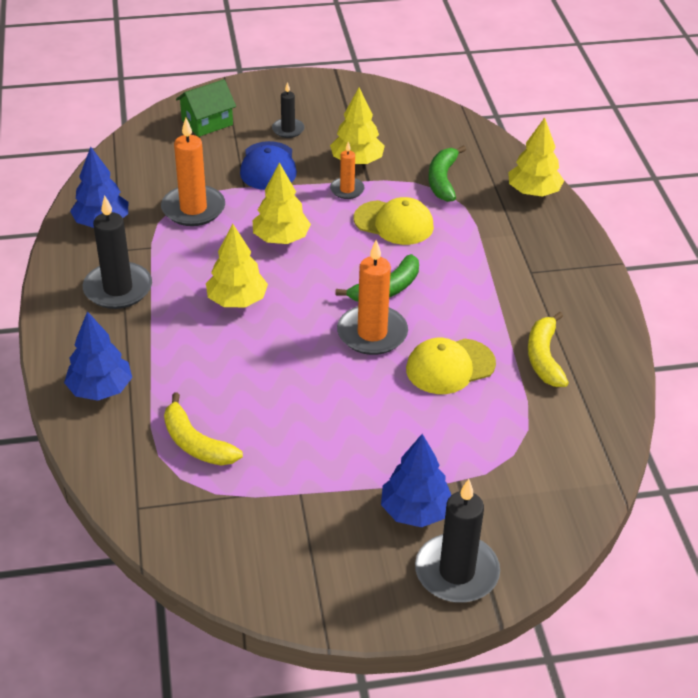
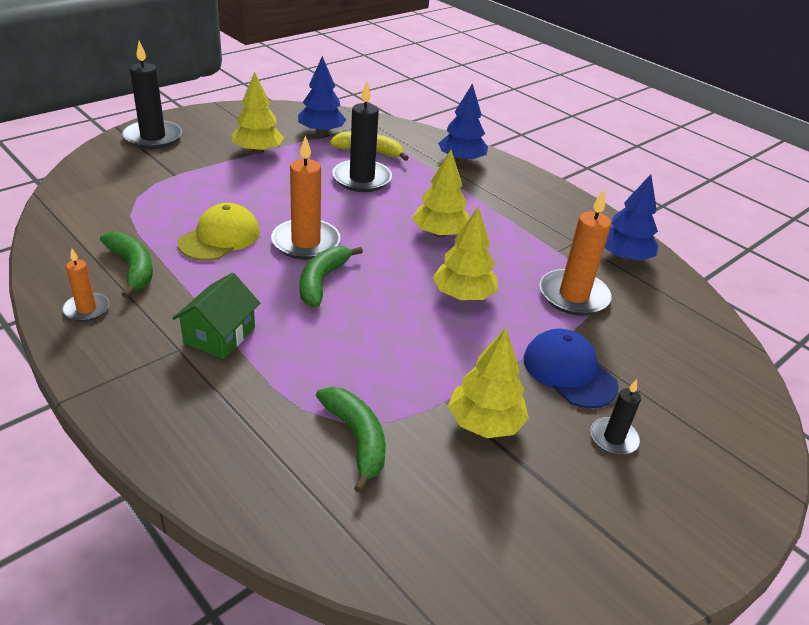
camera: 145 degrees right, 5 degrees down
black candle [83,195,152,309] -> black candle moved to [332,81,392,192]
green house [176,79,236,137] -> green house moved to [172,273,260,359]
orange candle [330,142,364,199] -> orange candle moved to [62,249,109,322]
yellow cap [354,197,434,245] -> none
blue tree [381,434,451,527] -> blue tree moved to [298,56,347,135]
yellow tree [508,118,564,196] -> yellow tree moved to [232,72,284,154]
yellow banana [528,312,569,387] -> green banana [100,232,153,298]

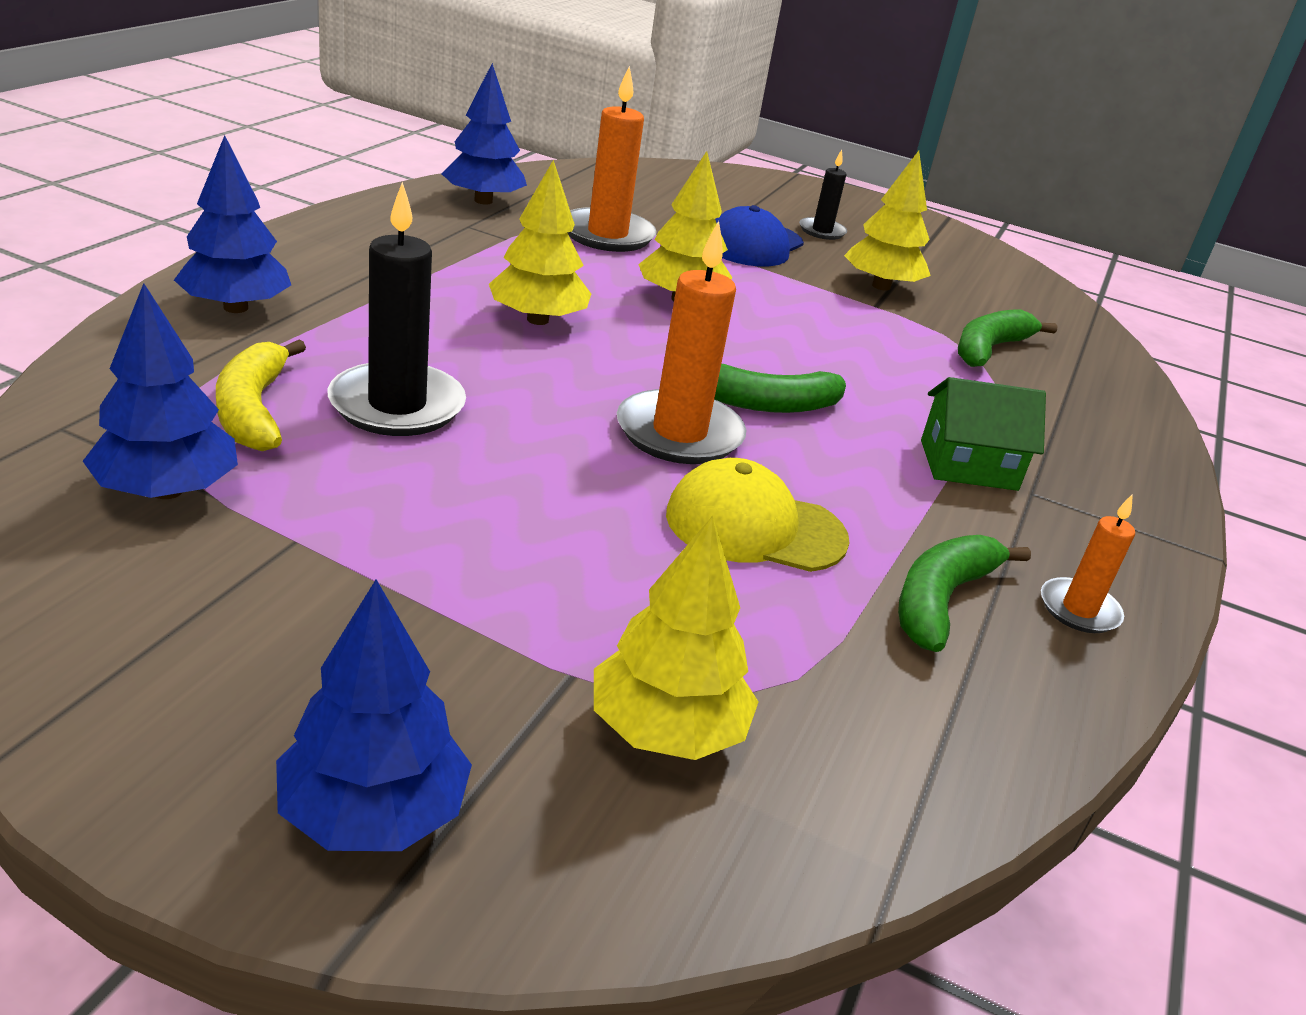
camera: 115 degrees left, 5 degrees down
black candle [122,41,182,149] -> blue tree [276,580,472,851]
yellow tree [232,72,284,154] -> yellow tree moved to [594,516,758,760]

